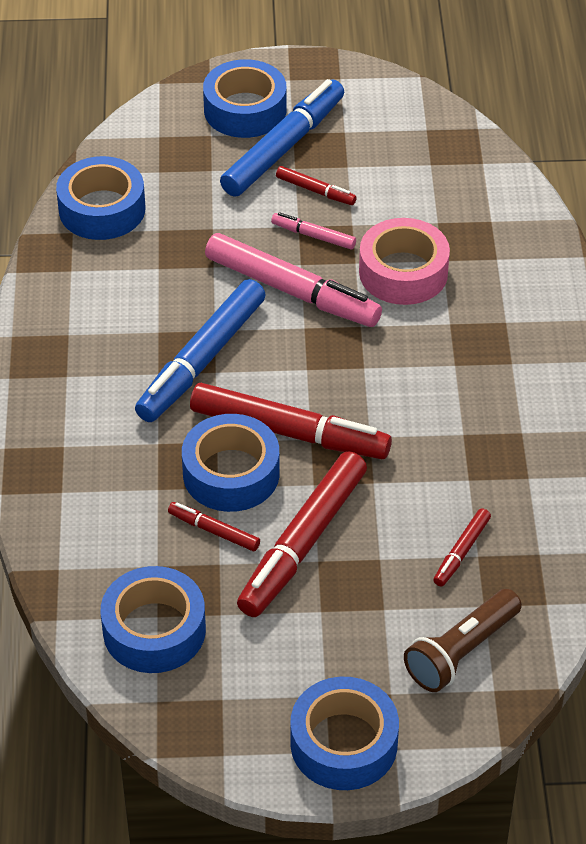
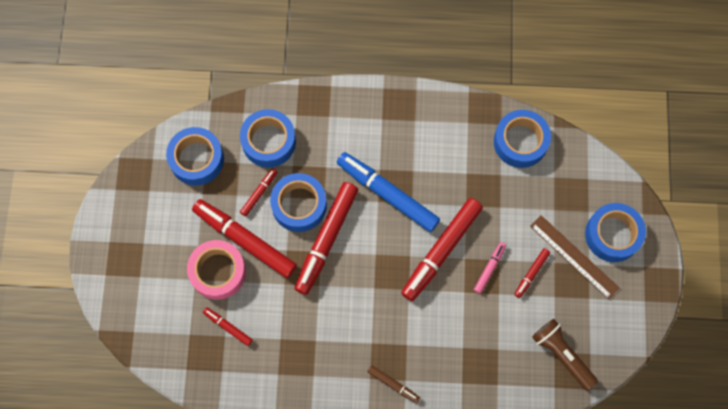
camera: 95 degrees right, 25 degrees up
pink marker [205,233,382,327] -> red marker [401,198,483,301]
blue marker [220,79,344,197] -> brown ruler [530,215,620,299]
blue tape [290,677,399,790] -> blue tape moved to [240,109,296,167]
pink tape [359,218,450,305] -> pink tape moved to [187,240,246,300]
brown flashlight [404,589,522,692] -> brown flashlight moved to [532,319,598,391]
none -> brown marker [368,365,420,403]

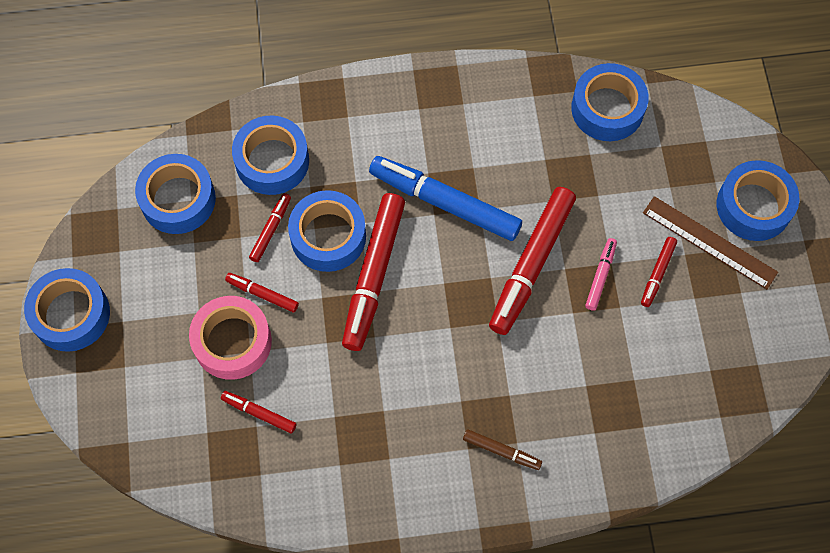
camera: 10 degrees left, 5 degrees down
red marker [192,199,297,278] -> red marker [225,273,299,312], size x0.47
brown flashlight [532,319,598,391] -> none
none -> blue tape [24,268,110,352]

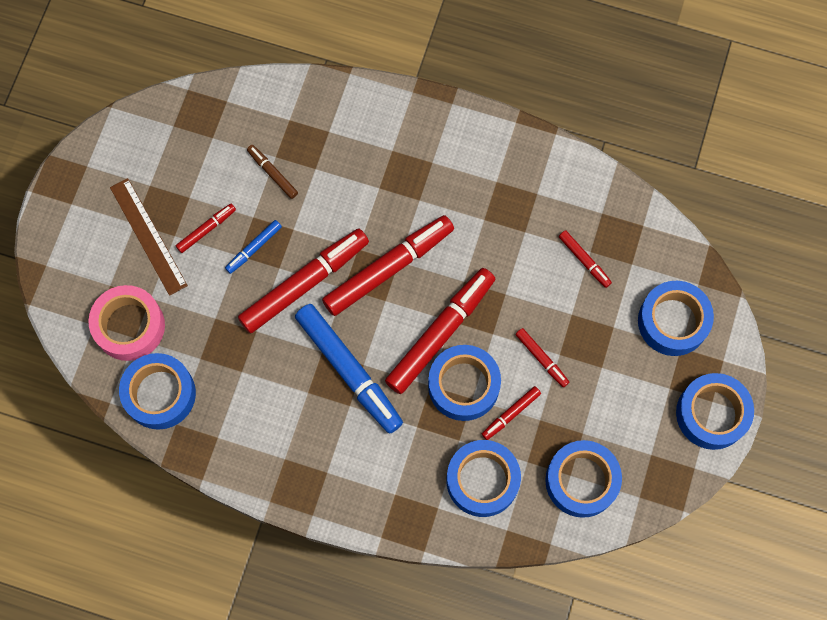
camera: 155 degrees left, 5 degrees up
pink tape [189,296,272,380] -> pink tape moved to [88,285,165,361]
brown marker [463,429,542,470] -> brown marker moved to [247,145,298,199]
pink marker [585,238,617,311] -> blue marker [225,220,282,274]
blue tape [717,160,799,241] -> blue tape moved to [638,281,714,356]
none -> red marker [322,215,454,316]

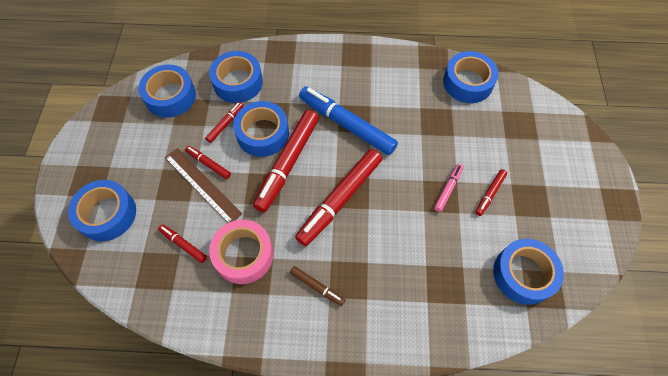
camera: 165 degrees right, 10 degrees down
pink tape [88,285,165,361] -> pink tape moved to [209,220,274,284]
brown ruler [110,178,188,296] -> brown ruler moved to [165,148,242,223]
blue marker [225,220,282,274] -> pink marker [434,164,463,212]
red marker [238,228,369,334] -> none
brown marker [247,145,298,199] -> brown marker moved to [290,266,345,306]
blue tape [676,373,754,450] -> blue tape moved to [493,239,564,305]

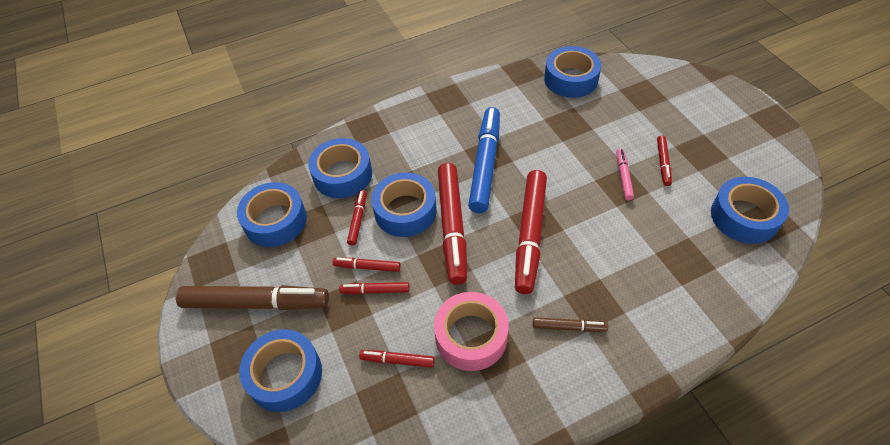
camera: 25 degrees left, 10 degrees down
brown ruler [165,148,242,223] -> red marker [339,282,410,294]
blue marker [299,86,398,155] -> blue marker turned 90 degrees clockwise [468,107,500,213]
none -> brown marker [176,285,329,310]

